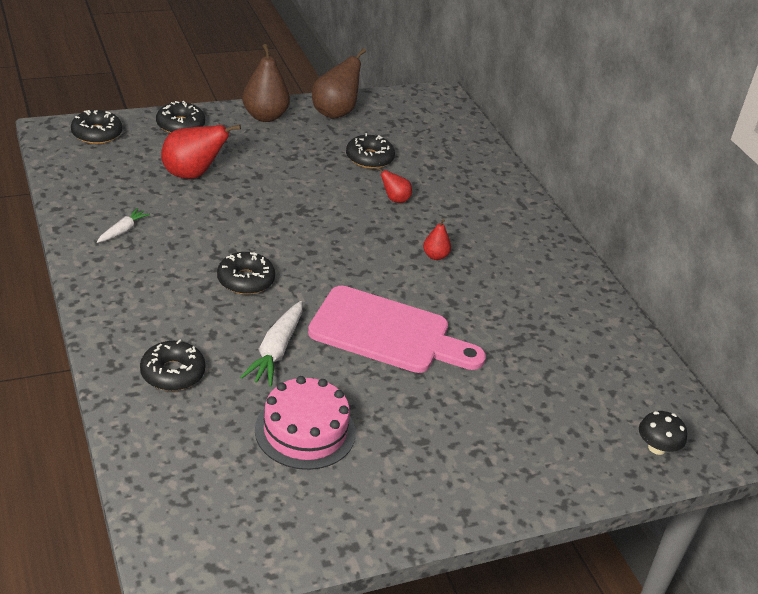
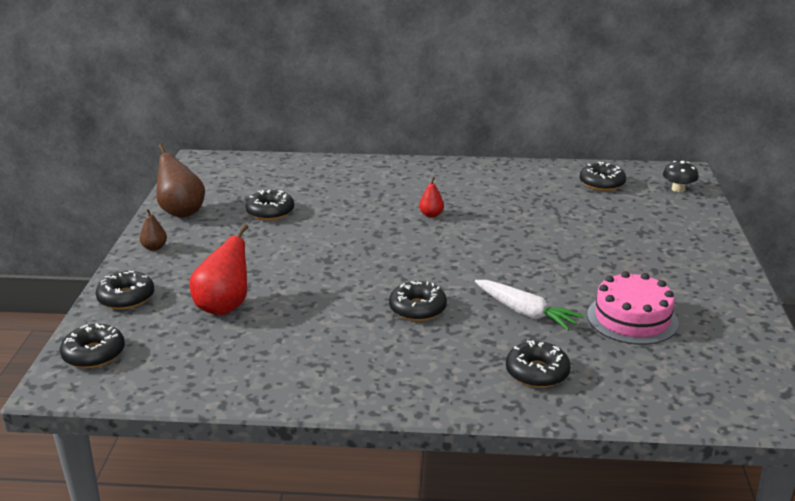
camera: 60 degrees left, 10 degrees down
white carrot [97,208,150,243] -> none
brown pear [242,44,290,122] -> brown pear [140,209,167,251], size x0.52
pink cutting board [308,286,486,373] -> none
red pear [376,167,412,203] -> none
none -> black donut [580,162,626,191]

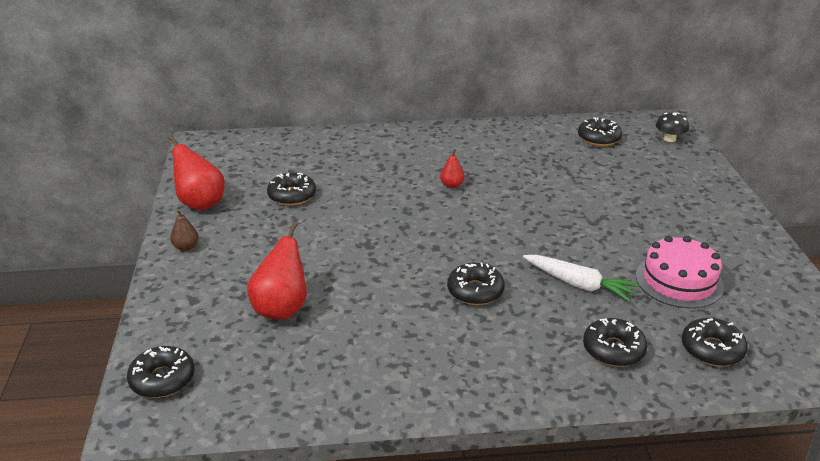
camera: 10 degrees left, 5 degrees up
black donut [96,271,154,310] -> black donut moved to [682,318,748,366]
brown pear [156,144,205,218] -> red pear [168,135,225,210]

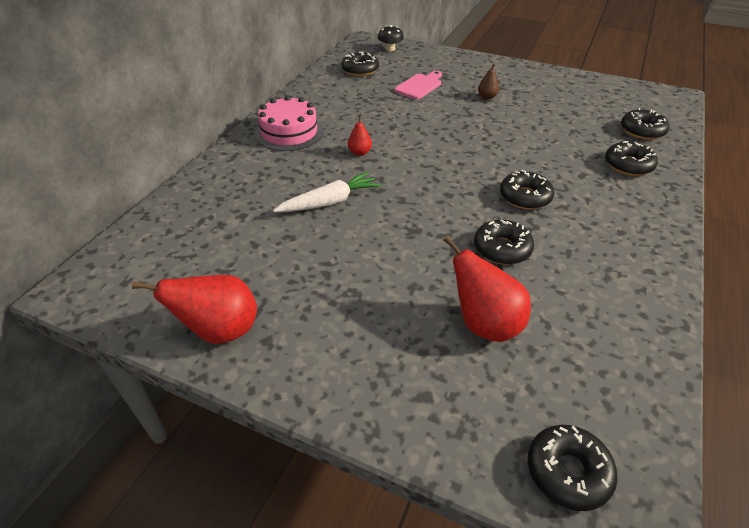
camera: 60 degrees left, 10 degrees up
brown pear [170,209,199,251] -> brown pear moved to [478,63,499,100]
black donut [267,173,316,206] -> black donut moved to [474,219,534,265]
white carrot [523,255,639,302] -> white carrot moved to [273,172,381,212]
pink cake [636,236,724,309] -> pink cake moved to [255,96,323,151]
none -> pink cutting board [394,71,442,99]

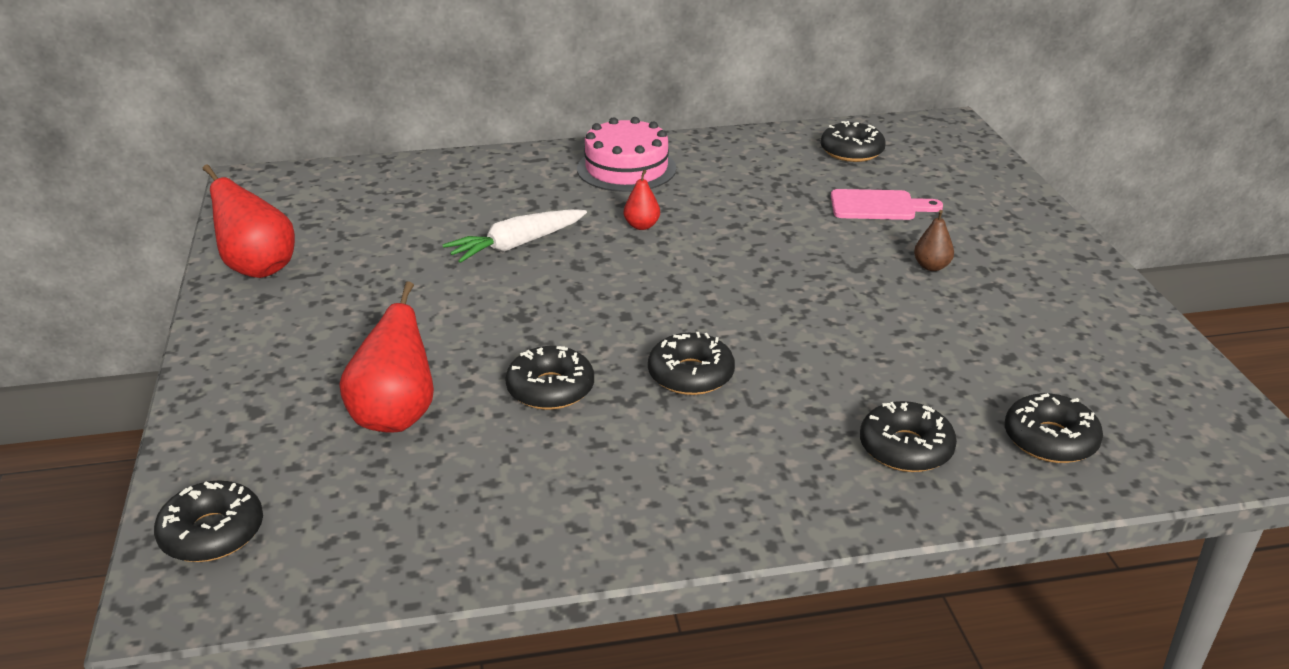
camera: 55 degrees right, 10 degrees down
white carrot [273,172,381,212] -> white carrot turned 120 degrees clockwise [442,209,587,263]
black mushroom [378,25,404,51] -> none

